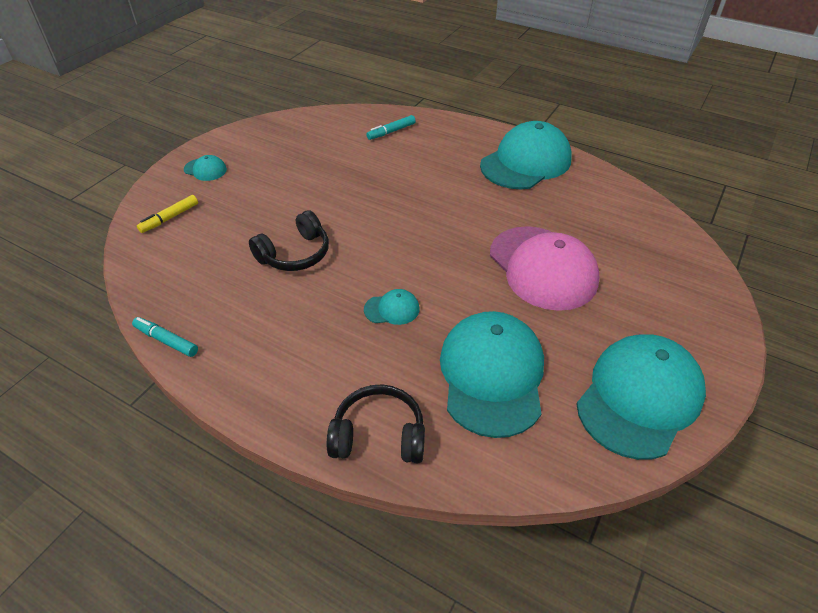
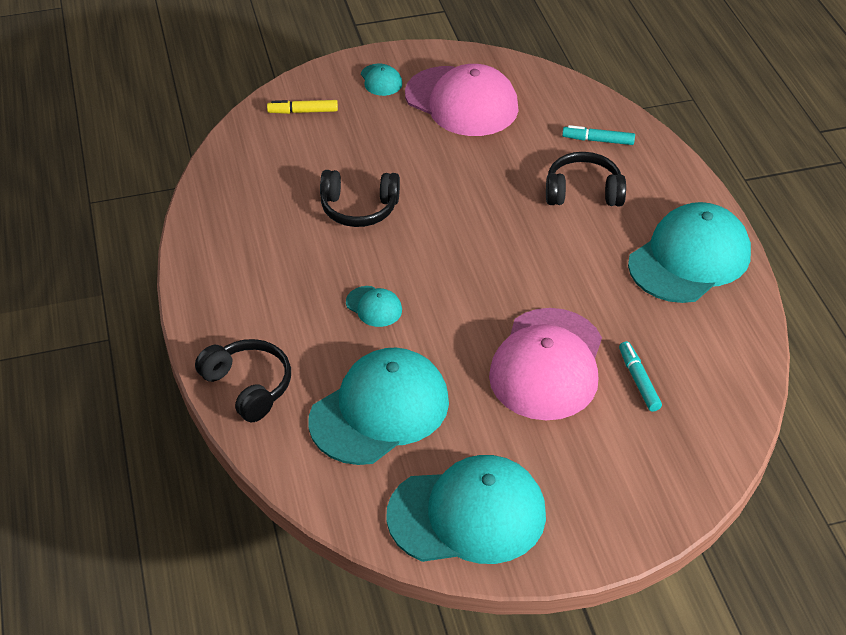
camera: 45 degrees right, 0 degrees up
turquoise marker [132,317,198,357] -> turquoise marker moved to [619,341,662,412]
turquoise cap [480,121,572,189] -> turquoise cap turned 45 degrees counterclockwise [628,202,751,303]
none -> pink cap [405,64,519,136]
none -> black headphones [546,152,626,207]

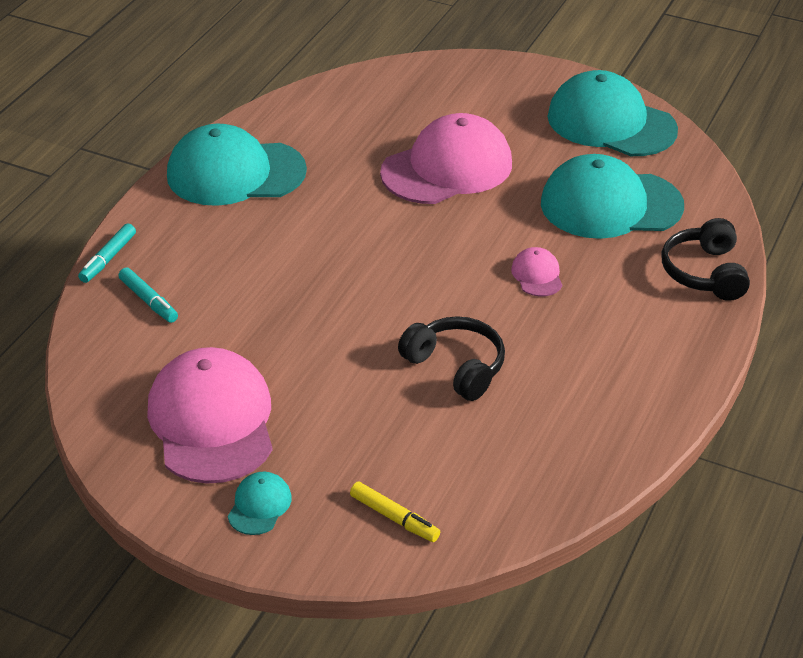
camera: 140 degrees left, 5 degrees down
turquoise cap [346,286,402,327] -> pink cap [511,247,562,297]
black headphones [546,152,626,207] -> none
turquoise marker [619,341,662,412] -> turquoise marker moved to [78,223,136,283]

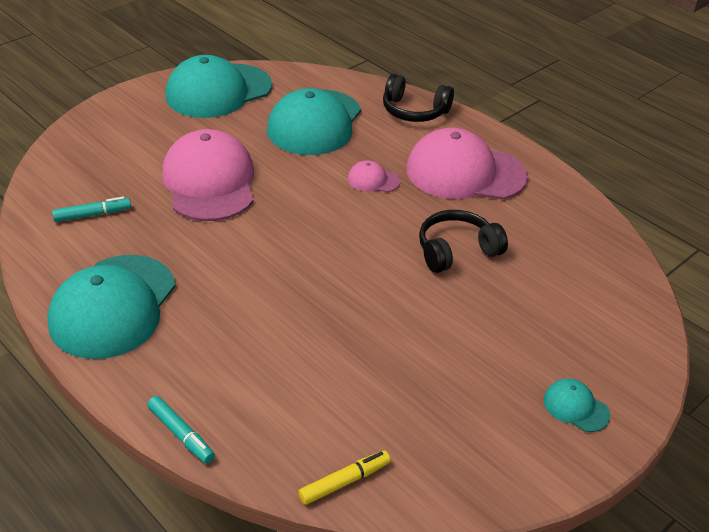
camera: 70 degrees left, 0 degrees up
turquoise marker [119,268,178,323] -> turquoise marker moved to [52,197,131,222]
pink cap [147,347,273,484] -> pink cap moved to [406,128,528,200]
yellow marker [350,482,440,542] -> yellow marker moved to [298,450,390,505]

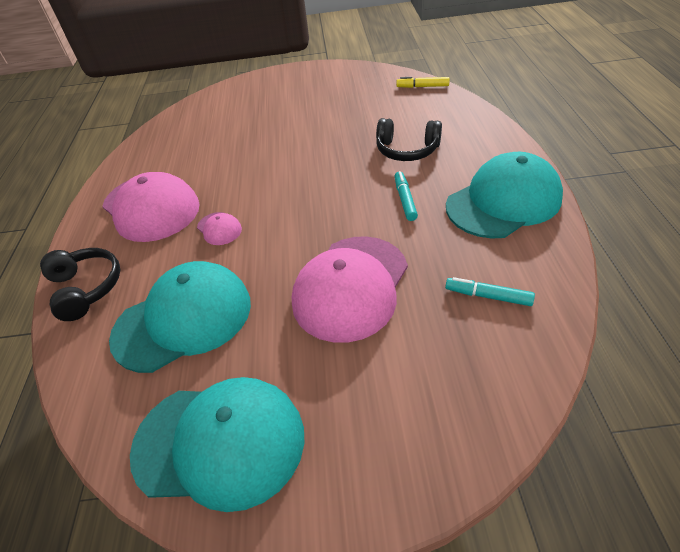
camera: 135 degrees left, 5 degrees up
turquoise marker [147,396,215,464] -> turquoise marker moved to [395,171,418,221]
black headphones [419,210,508,273] -> black headphones moved to [376,118,442,161]
turquoise cap [543,379,610,432] -> none

